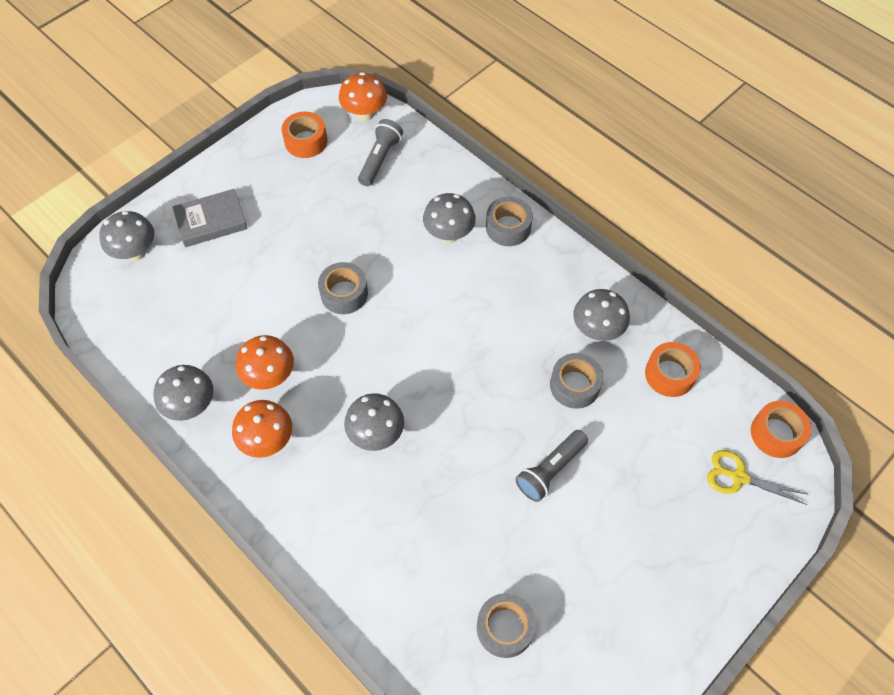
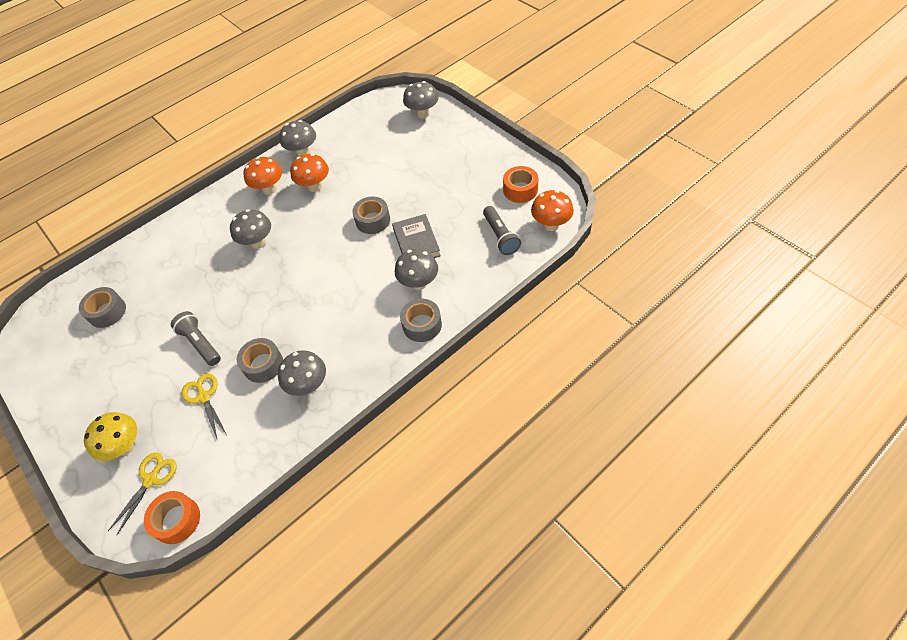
camera: 100 degrees right, 5 degrees down
grey book [172,189,248,247] -> grey book moved to [392,214,441,258]
grey flashlight [358,119,403,186] -> grey flashlight turned 45 degrees clockwise [483,206,521,255]
orange tape [645,342,701,397] -> none
none -> yellow mushroom [84,412,137,461]
none -> yellow scissors [182,373,226,439]

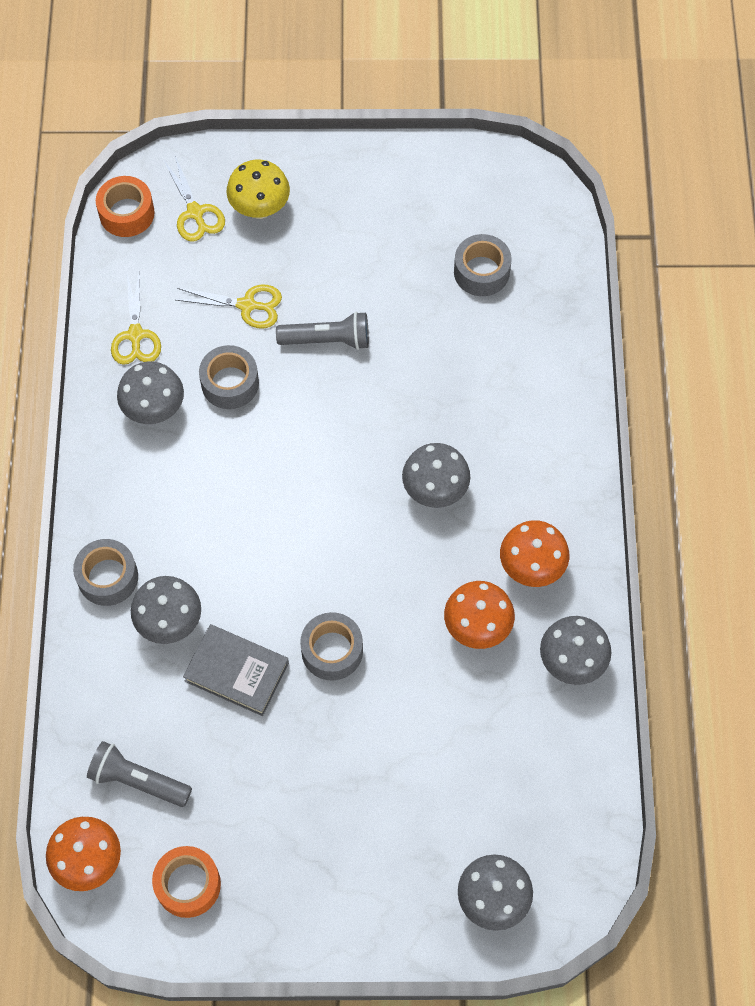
camera: 125 degrees right, 10 degrees up
none -> yellow scissors [111,273,161,365]

